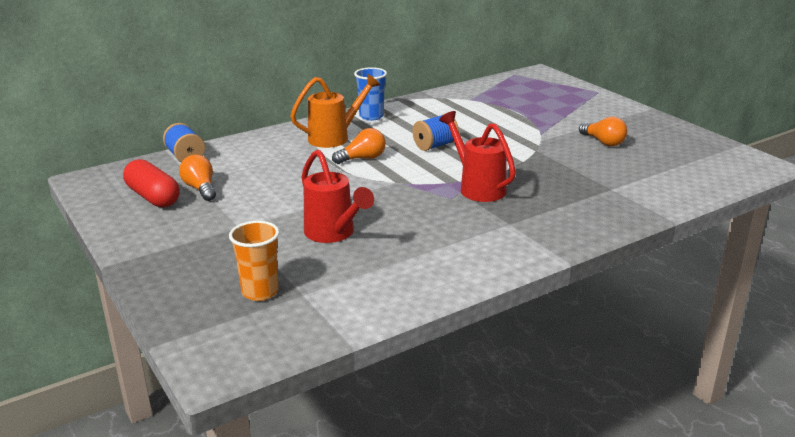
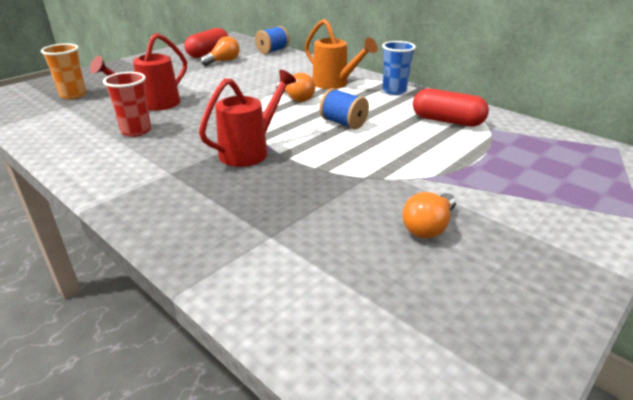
camera: 75 degrees right, 5 degrees up
none -> red cup [103,72,151,137]
none -> red capsule [413,89,489,127]

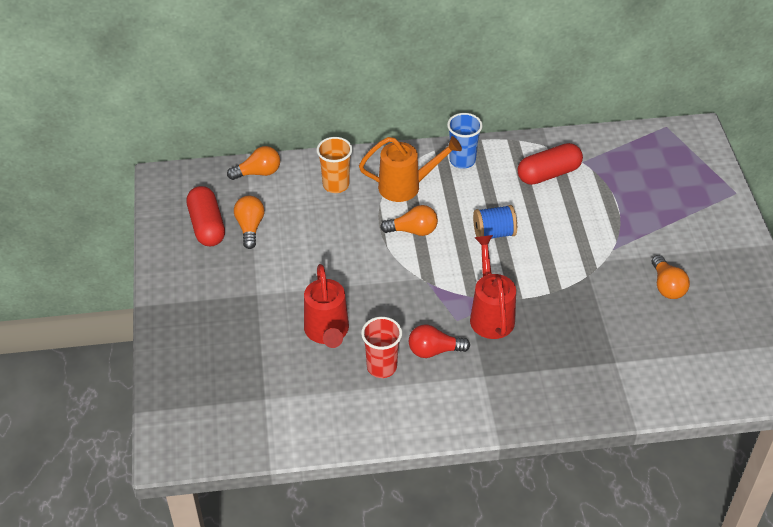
camera: 50 degrees left, 15 degrees up
orange cup [41,44,86,99] -> orange cup moved to [317,137,353,193]
blue spool [255,26,289,54] -> orange light bulb [227,146,280,180]
none -> red light bulb [409,324,470,358]

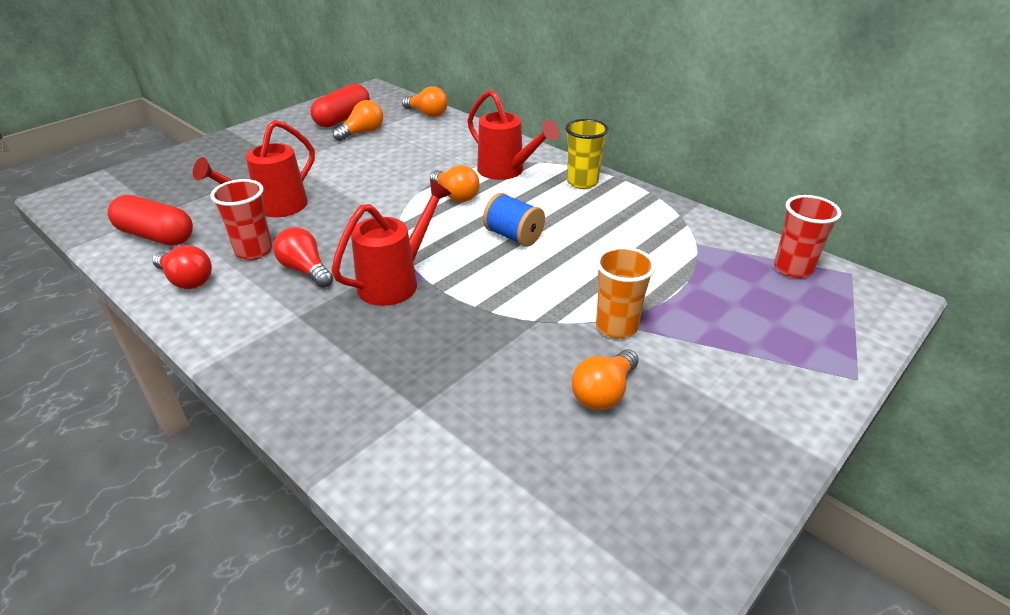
camera: 50 degrees right, 10 degrees down
orange cup [317,137,353,193] -> orange cup moved to [596,246,656,339]
orange watering can [359,136,462,202] -> red watering can [467,90,559,180]
blue cup [447,113,483,169] -> yellow cup [565,119,609,189]
red capsule [518,143,583,185] -> red capsule moved to [108,195,193,246]
none -> red light bulb [152,245,212,289]
none -> red cup [774,195,841,278]

